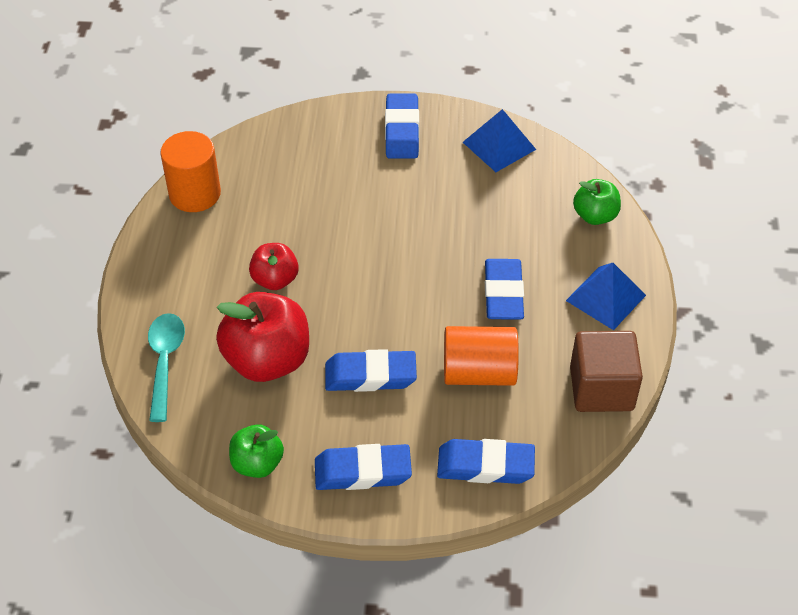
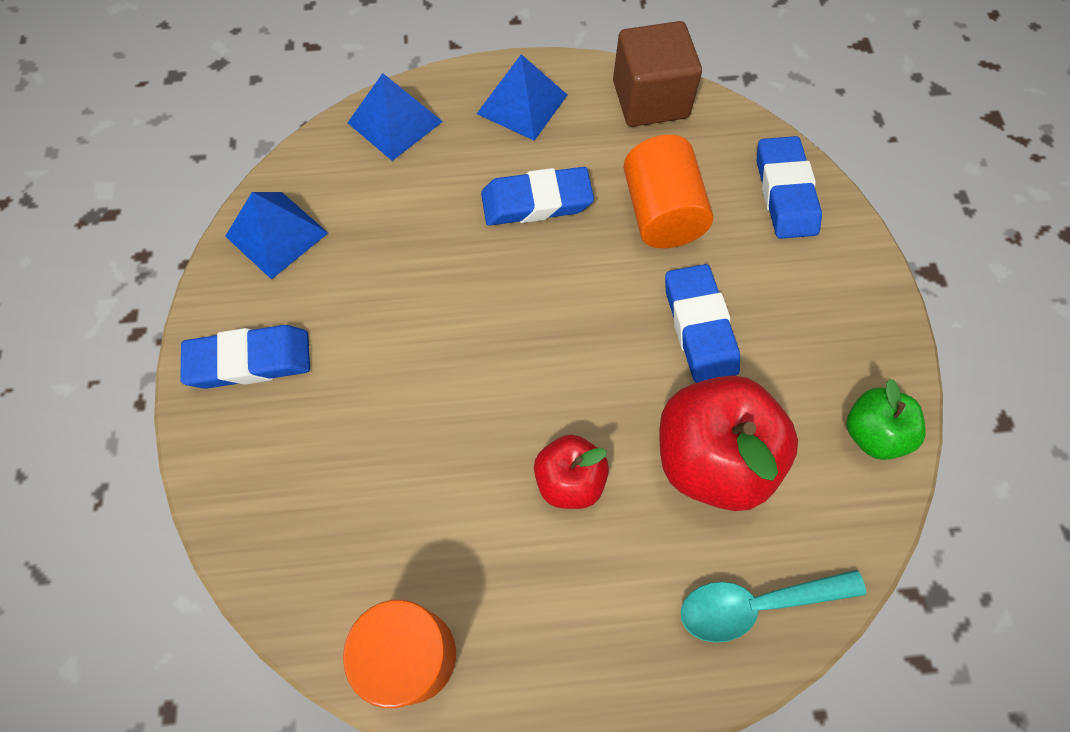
camera: 100 degrees left, 15 degrees up
blue eraser [315,444,412,490] -> none
green apple [573,179,621,225] -> blue pyramid [348,73,443,161]

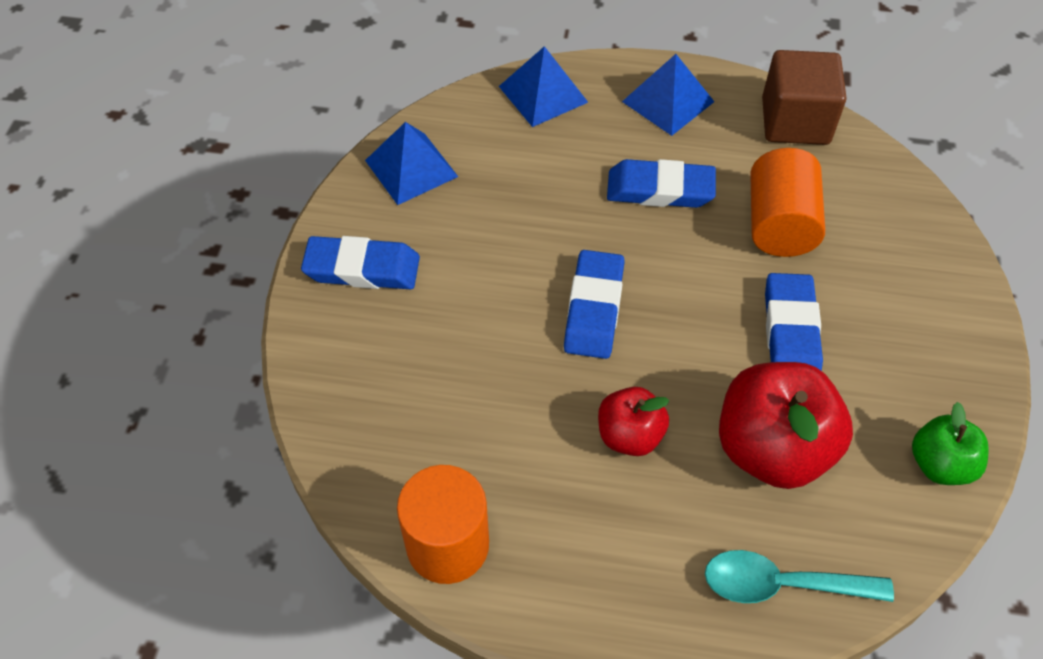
camera: 15 degrees right, 10 degrees down
blue eraser [757,136,822,239] -> blue eraser moved to [564,250,625,359]

